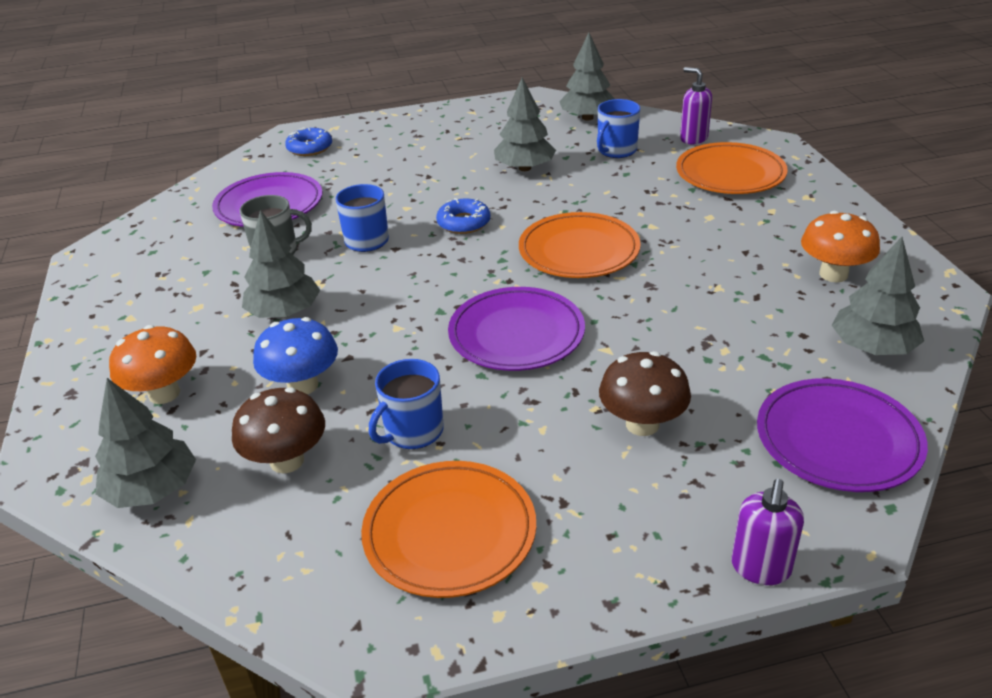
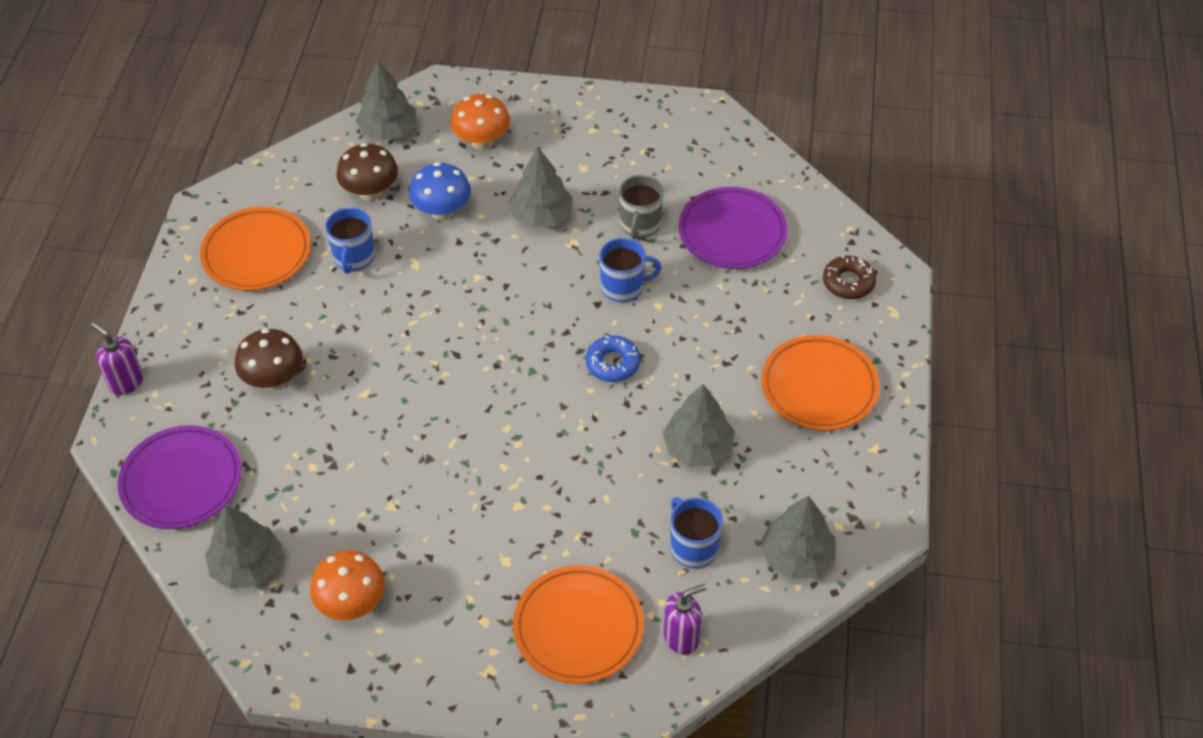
camera: 110 degrees right, 15 degrees up
blue donut [285,128,332,156] -> brown donut [823,255,876,299]
blue mug [369,359,443,449] -> blue mug turned 150 degrees counterclockwise [325,207,375,274]
purple plate [448,287,585,371] -> none
orange plate [519,212,641,278] -> orange plate moved to [761,335,879,431]

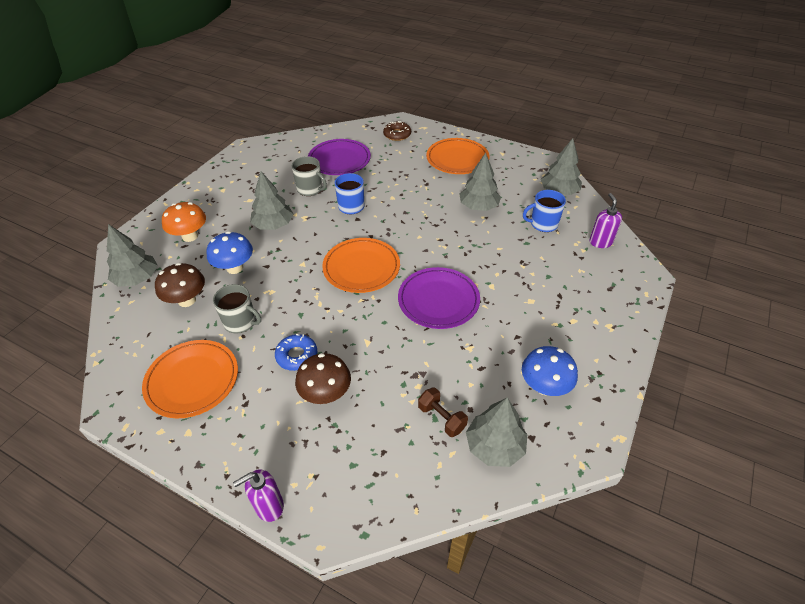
camera: 70 degrees left, 5 degrees down
purple plate [118,425,242,529] -> purple plate moved to [398,267,480,329]
orange mushroom [310,550,385,621] -> blue mushroom [522,346,578,396]
blue mug [325,207,375,274] -> grey mug [213,284,261,334]
orange plate [513,565,644,684] -> orange plate moved to [322,238,400,293]
blue donut [586,335,640,382] -> blue donut moved to [275,334,317,371]
none -> brown dumbbell [418,387,468,437]

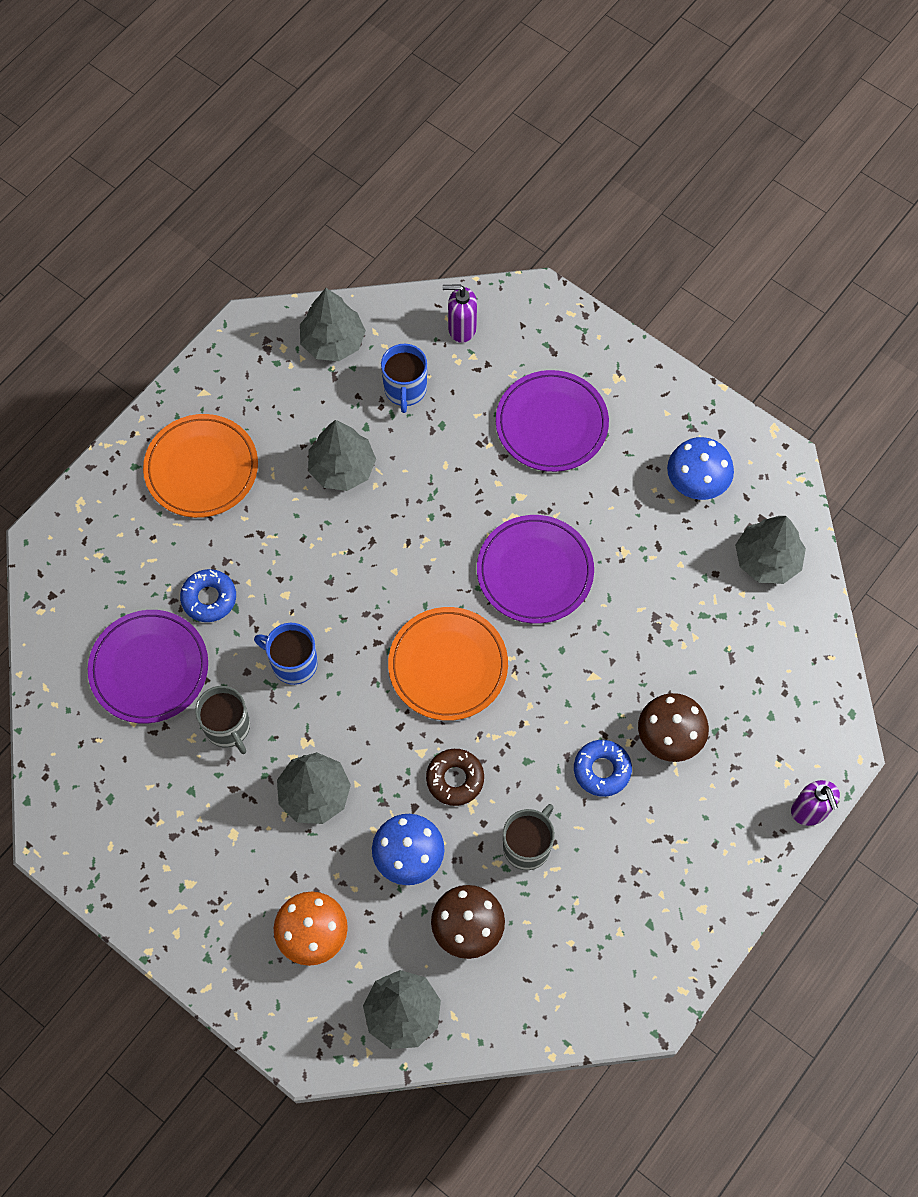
camera: 80 degrees left, 20 degrees up
orange plate [142,340,238,418] -> none
grey mug [292,156,327,196] -> grey mug turned 105 degrees clockwise [195,686,250,754]
brown donut [383,121,411,141] -> brown donut moved to [426,749,484,806]
brown dumbbell [418,387,468,437] -> none
none -> blue donut [180,569,236,622]
none -> purple plate [496,370,609,472]

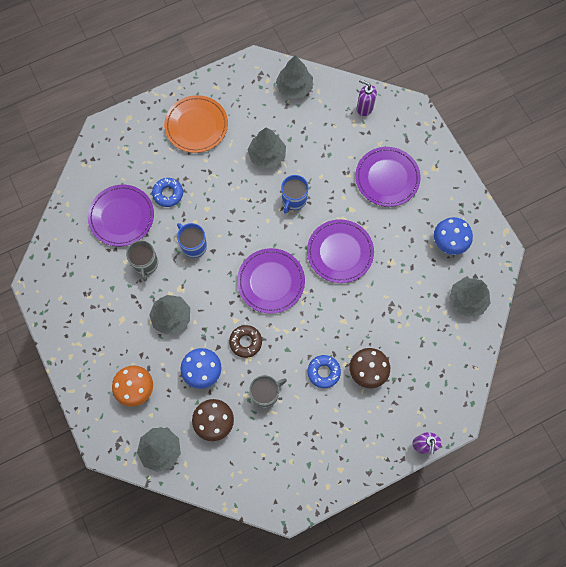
camera: 25 degrees right, 5 degrees up
blue mug [381,344,427,413] -> blue mug moved to [281,175,309,214]
orange plate [388,607,508,721] -> purple plate [237,248,305,314]

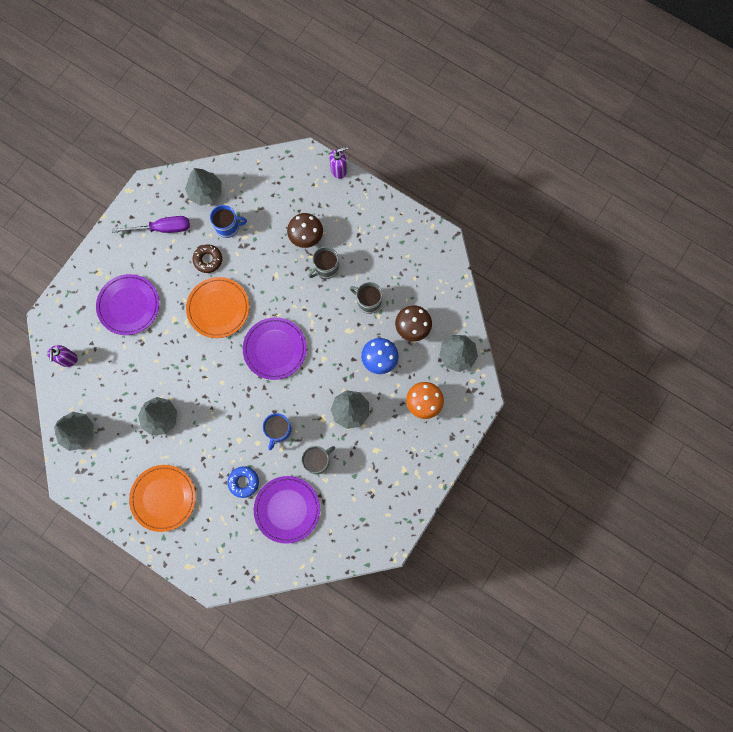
camera: 120 degrees left, 5 degrees up
brown donut [229,325,262,358] -> brown donut moved to [193,245,222,273]
blue mug [281,175,309,214] -> blue mug moved to [210,205,247,238]
purple plate [307,219,374,283] -> orange plate [186,277,249,338]
blue donut [308,355,341,388] -> grey mug [309,247,339,279]
blue mushroom [434,217,473,255] -> purple screwdriver [112,216,190,233]

